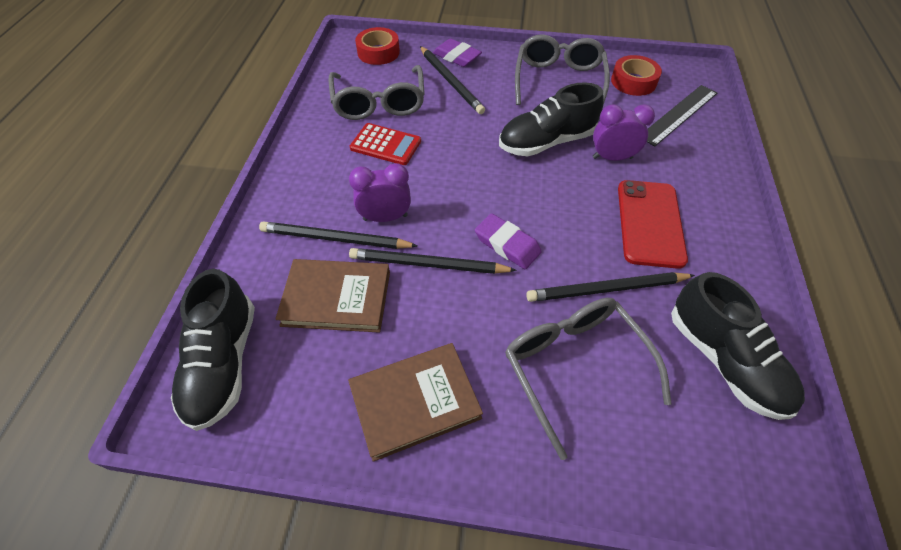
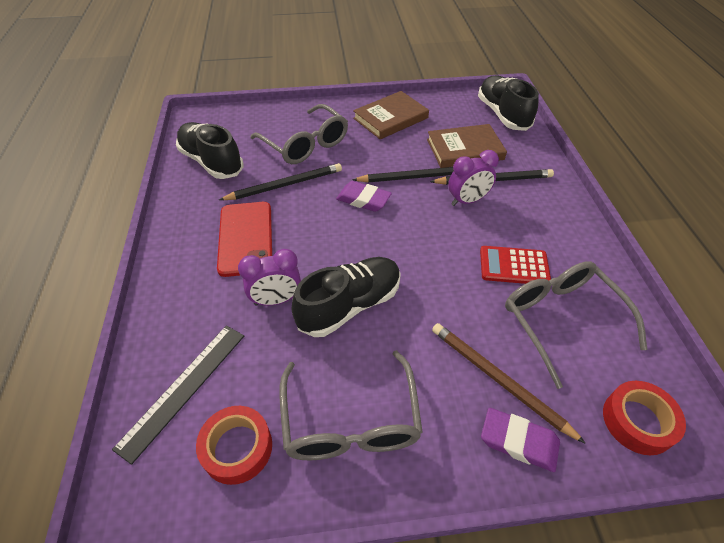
camera: 165 degrees right, 5 degrees down
black pencil [420,46,485,114] -> brown pencil [432,323,586,444]

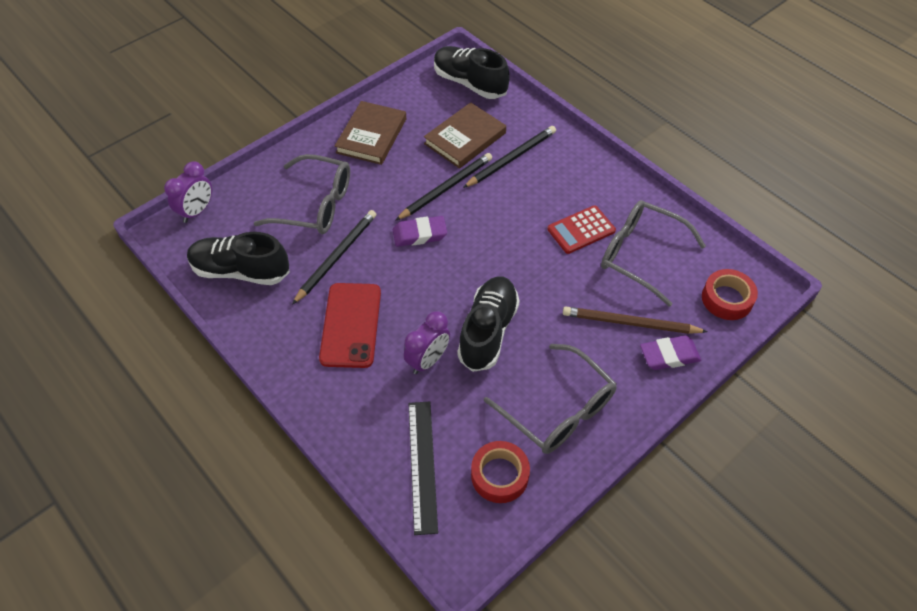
camera: 35 degrees left, 5 degrees up
red phone [217,202,272,277] -> red phone turned 45 degrees clockwise [319,283,381,368]
purple clock [448,150,499,206] -> purple clock moved to [164,161,212,223]

